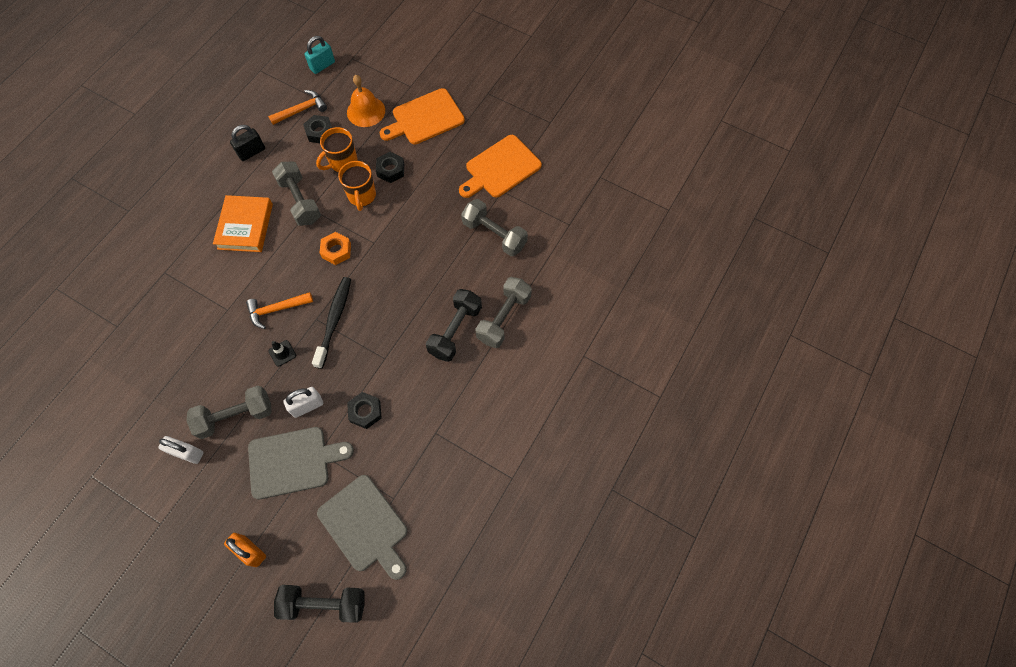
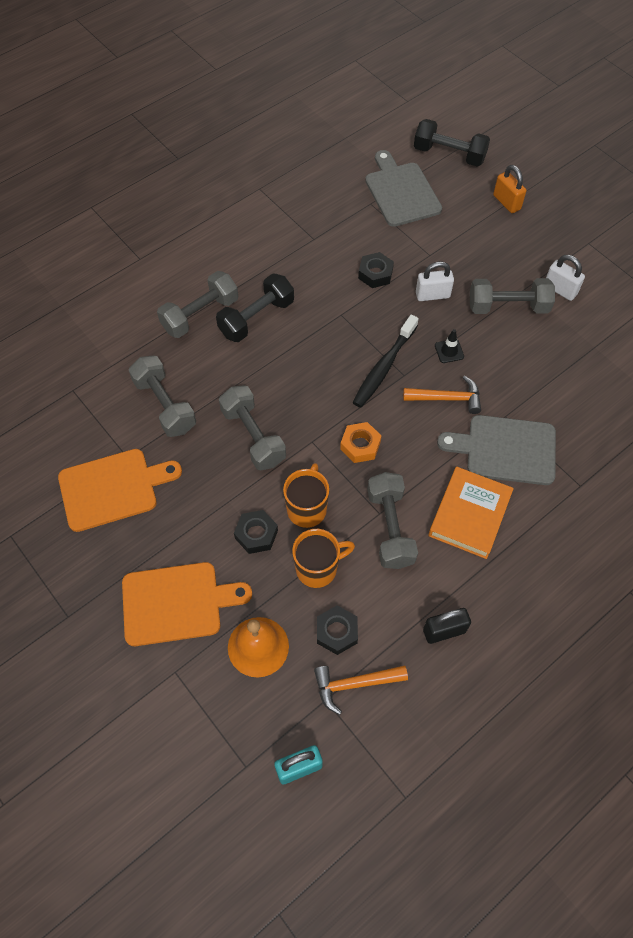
camera: 160 degrees left, 5 degrees down
grey cutting board [248,427,354,499] -> grey cutting board moved to [437,415,556,485]
none -> grey dumbbell [219,385,286,470]

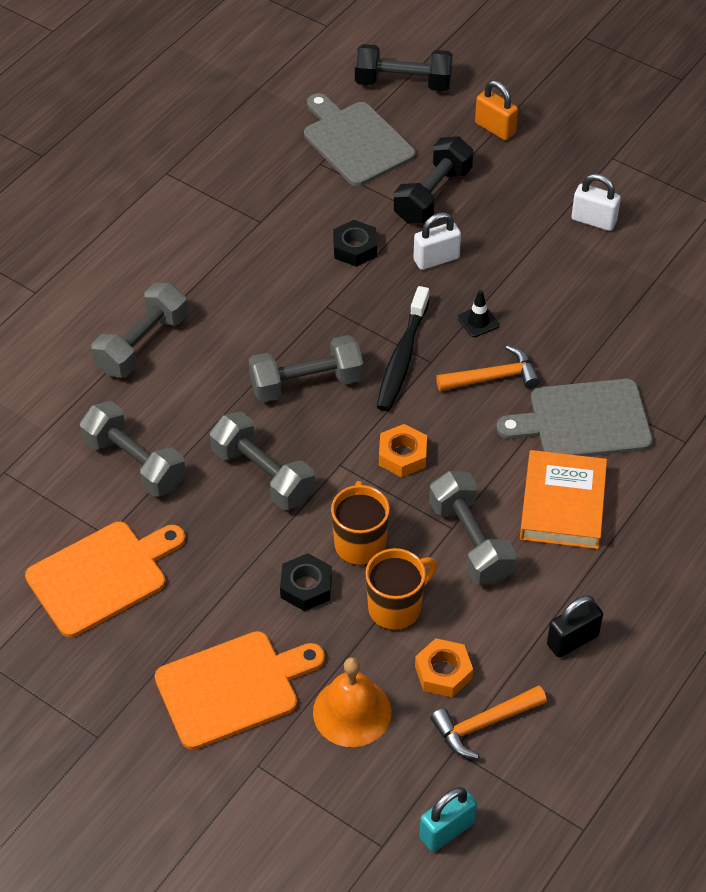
camera: 15 degrees left, 10 degrees down
black dumbbell [216,273,294,342] -> black dumbbell moved to [394,136,473,224]
black nut [317,606,358,655] -> orange nut [415,638,473,697]
grey dumbbell [470,278,555,314] -> grey dumbbell moved to [248,335,363,402]

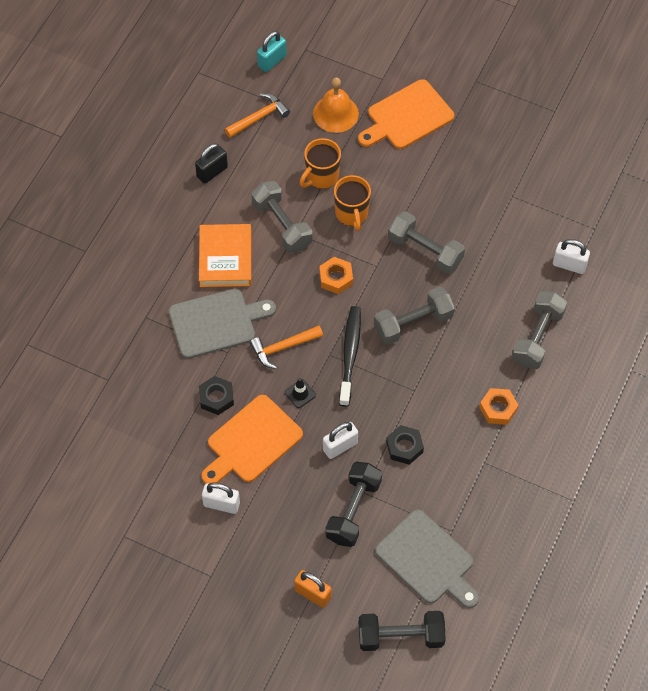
camera: 170 degrees right, 10 degrees up
orange cutting board [25,522,186,637] -> orange cutting board moved to [201,395,303,484]
grey dumbbell [80,401,186,497] -> none
black nut [280,553,332,611] -> black nut moved to [199,376,234,415]
orange nut [415,638,473,697] -> orange nut moved to [479,388,519,425]
none -> white padlock [553,239,590,274]

